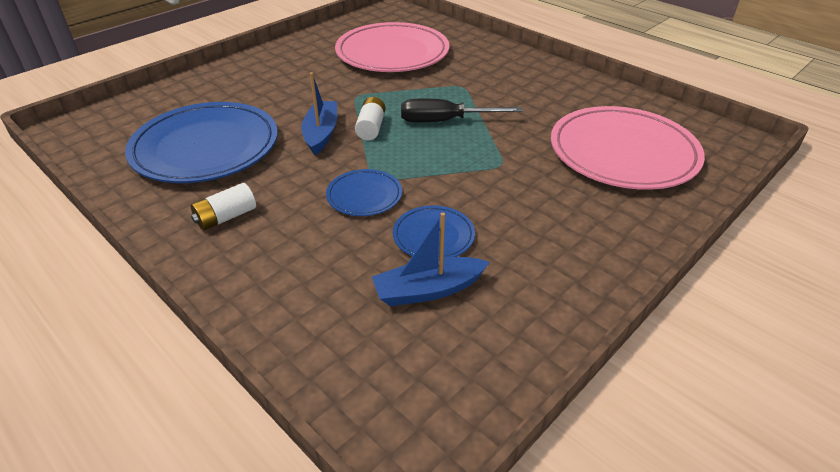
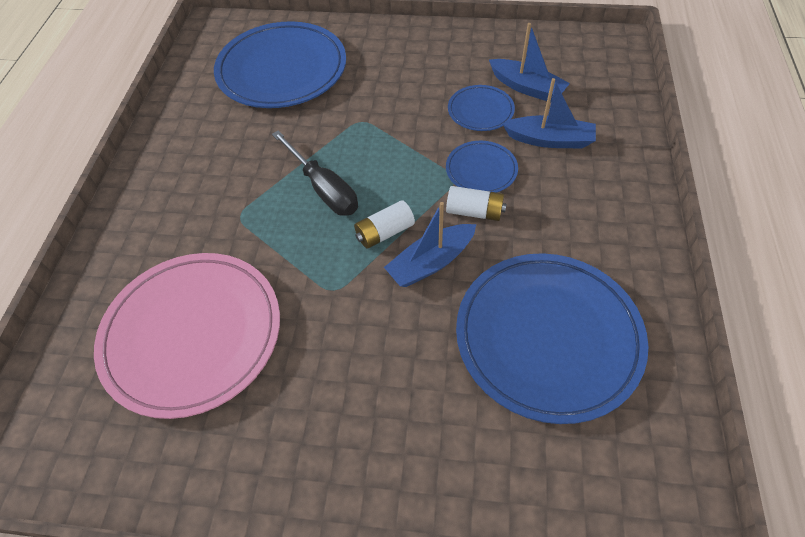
camera: 125 degrees left, 15 degrees up
white battery [191,183,256,231] -> white battery moved to [446,186,506,221]
pink plate [551,106,705,190] -> blue plate [214,21,346,108]
none -> blue boat [502,78,596,149]

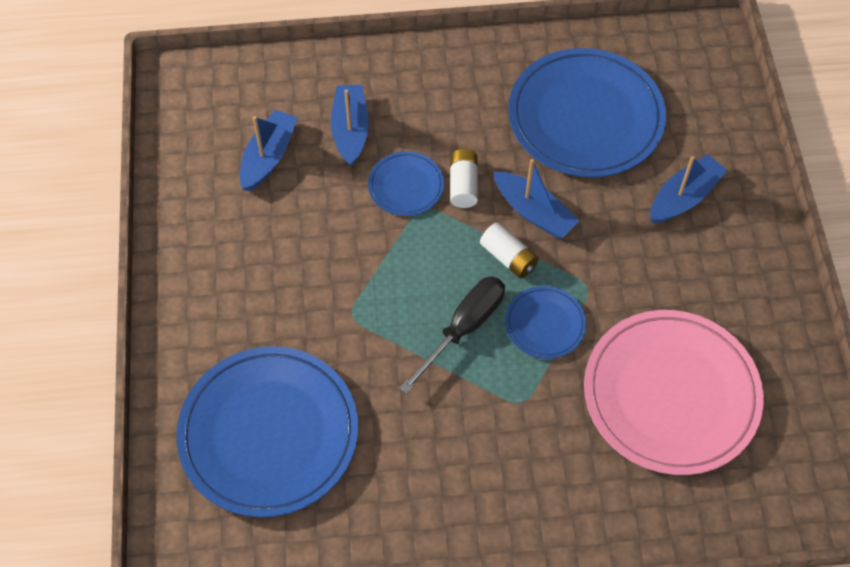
camera: 105 degrees left, 5 degrees up
blue plate [448,85,515,131] -> blue plate moved to [505,286,586,359]
none -> blue boat [650,154,727,223]

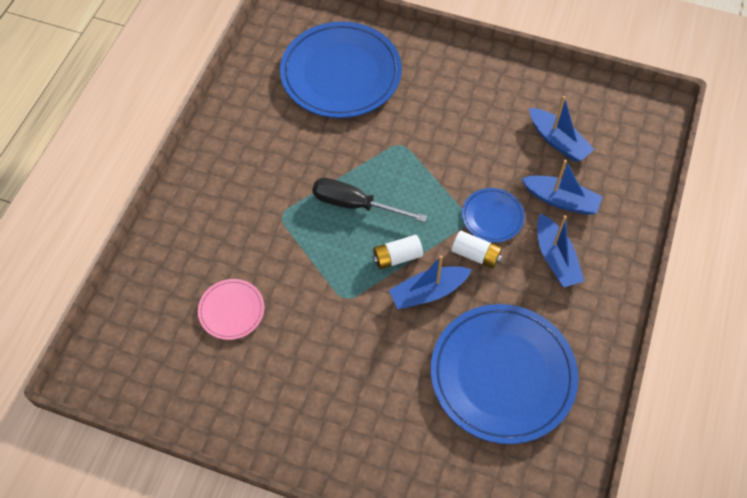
camera: 115 degrees right, 0 degrees up
black screwdriver [399,276,505,394] -> black screwdriver turned 135 degrees clockwise [312,178,427,222]
blue plate [505,286,586,359] -> none
pink plate [584,310,764,475] -> pink plate [198,279,264,340], size x0.47
blue boat [650,154,727,223] -> blue boat moved to [537,213,584,287]

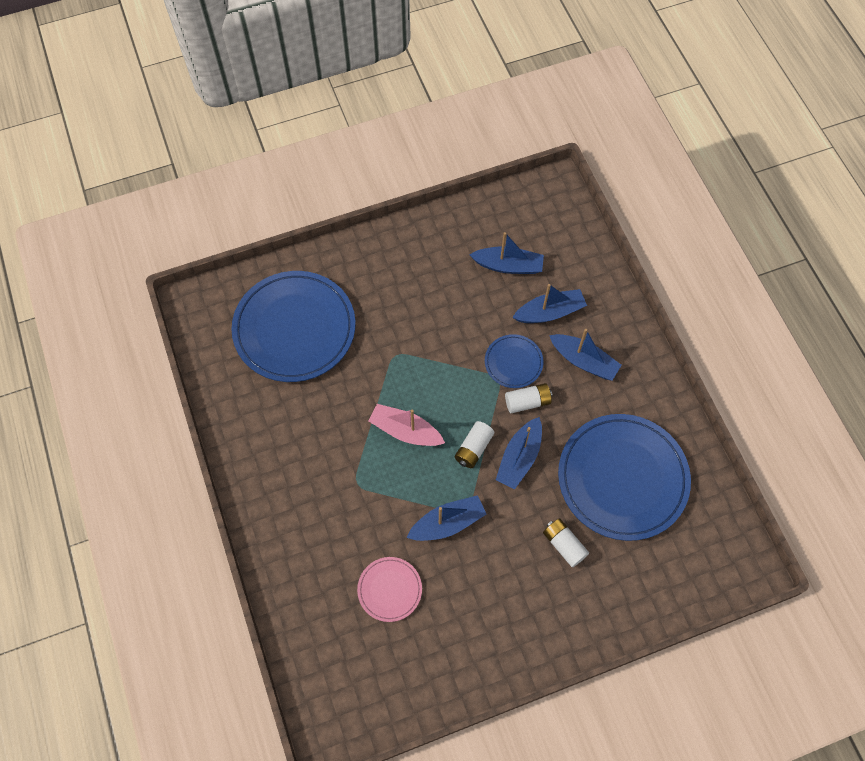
camera: 40 degrees left, 5 degrees up
black screwdriver [312,178,427,222] -> pink boat [369,404,445,446]
none -> blue boat [406,495,487,541]
none -> white battery [543,518,589,567]

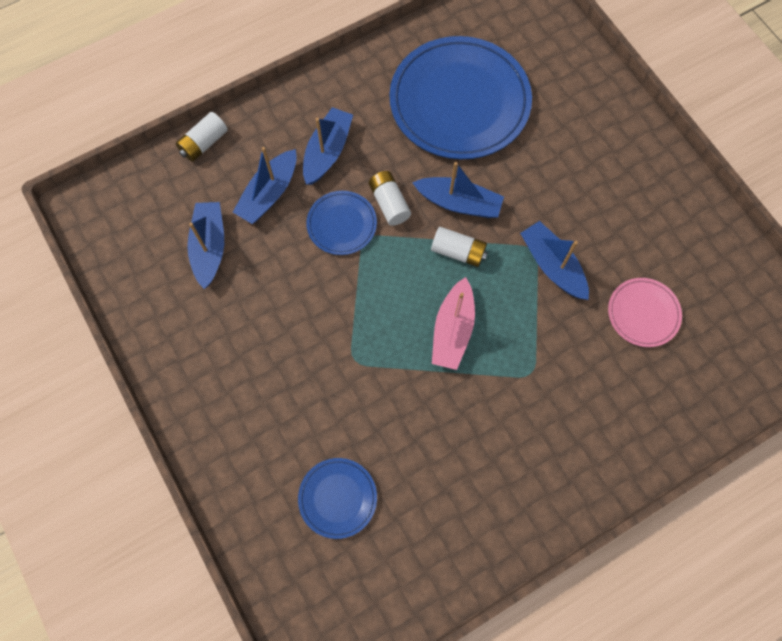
camera: 100 degrees left, 5 degrees up
blue plate [231,271,356,382] -> blue plate [298,458,377,539], size x0.47
blue boat [512,284,587,323] -> blue boat turned 120 degrees counterclockwise [233,147,297,224]
white battery [543,518,589,567] -> white battery moved to [176,112,228,162]

